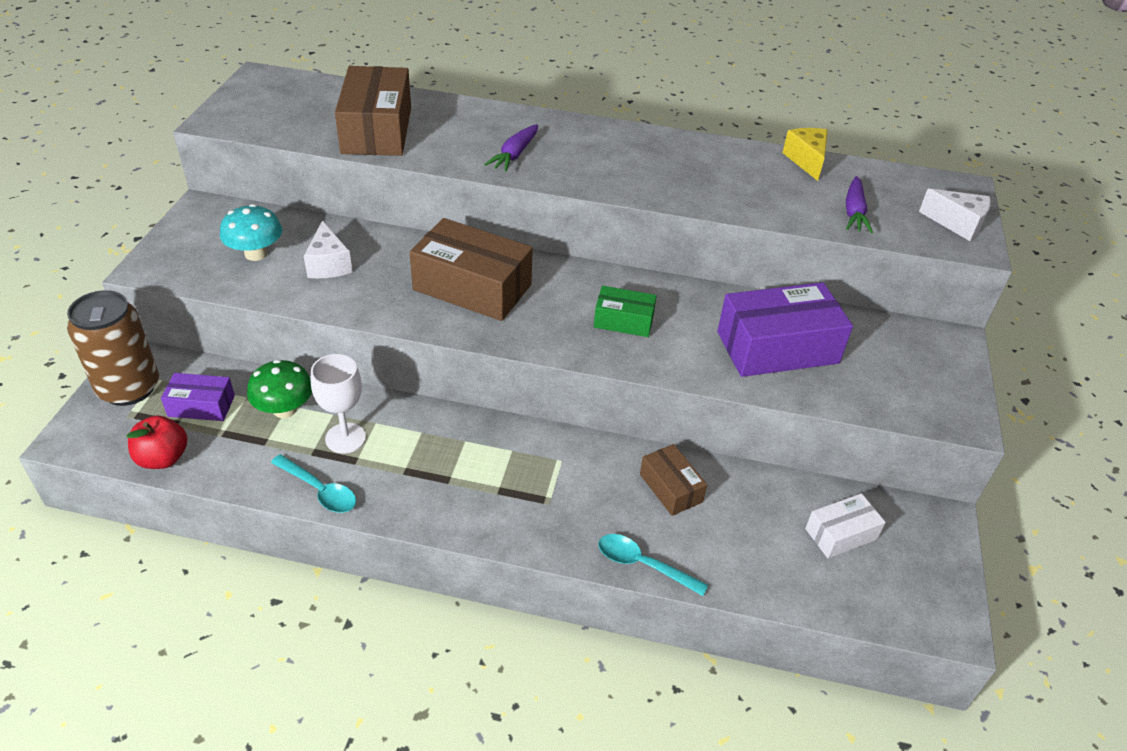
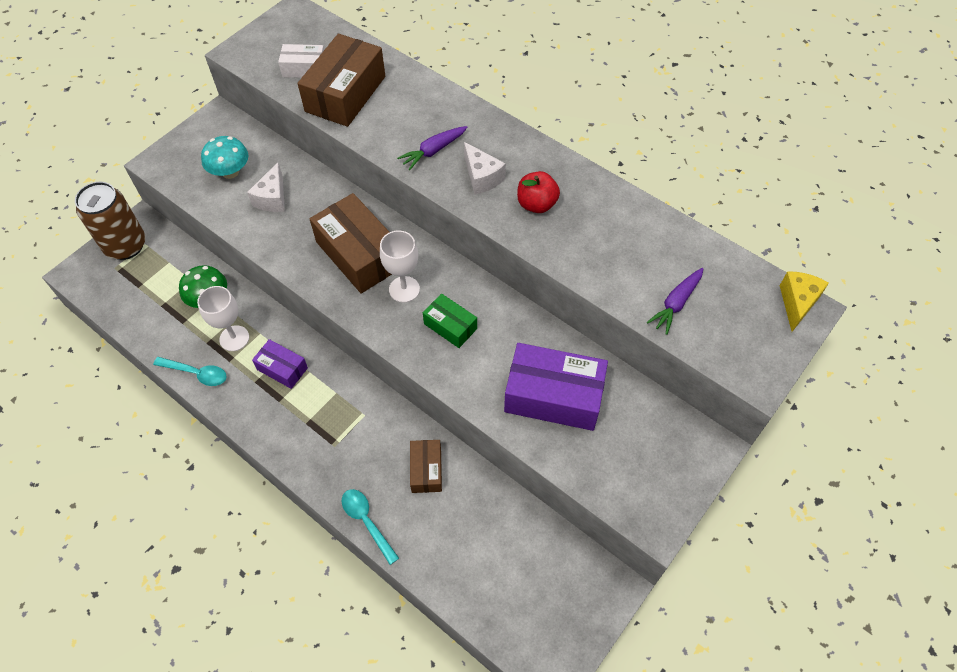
camera: 30 degrees right, 15 degrees up
red apple [127,415,187,469] -> red apple moved to [517,171,560,213]
purple box [161,373,235,421] -> purple box moved to [252,339,308,389]
turquoise spoon [271,454,356,513] -> turquoise spoon turned 45 degrees counterclockwise [153,357,227,386]
yellow cheese [782,128,828,181] -> yellow cheese moved to [780,271,829,332]
white box [805,493,886,558] -> white box moved to [278,44,324,78]
white cheese [919,188,991,241] -> white cheese moved to [464,142,506,195]
none -> white goblet [380,230,420,303]

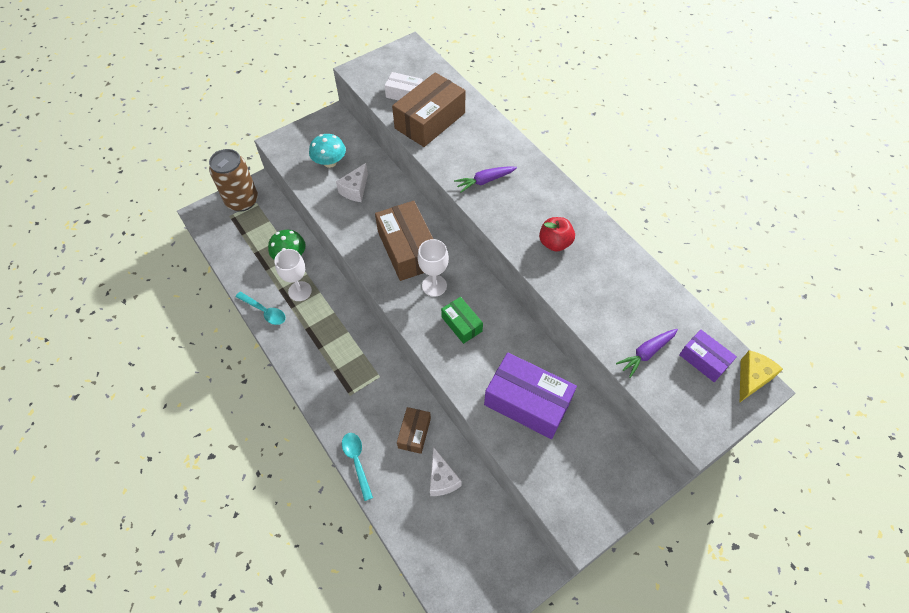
camera: 15 degrees right, 0 degrees up
purple box [252,339,308,389] -> purple box moved to [679,330,737,382]
white cheese [464,142,506,195] -> white cheese moved to [430,447,462,496]

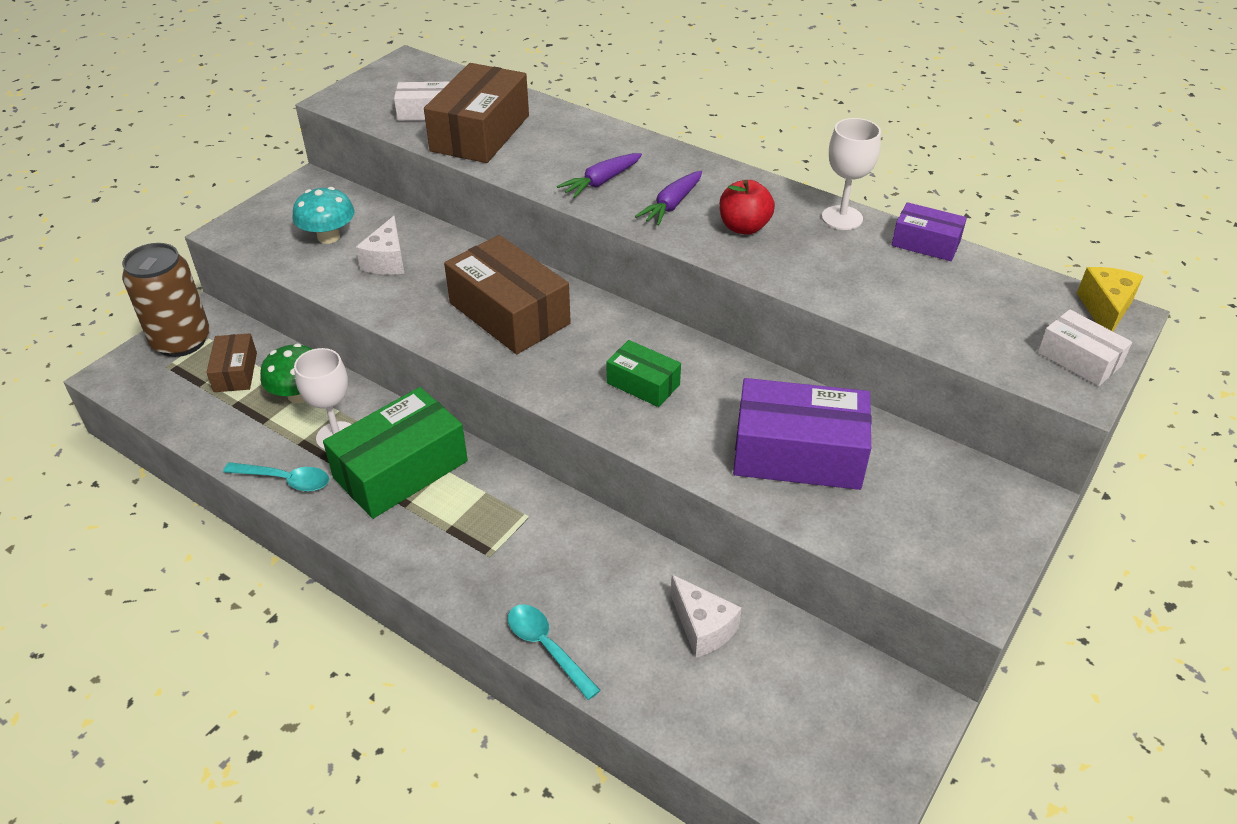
camera: 20 degrees left, 15 degrees down
brown box [397,407,431,454] -> brown box moved to [206,333,257,392]
white goblet [418,239,449,297] -> white goblet moved to [822,118,881,230]
purple carrot [616,329,678,378] -> purple carrot moved to [635,171,702,226]
purple box [679,330,737,382] -> purple box moved to [892,202,967,261]
none -> green box [323,387,468,519]
none -> white box [1038,309,1132,386]

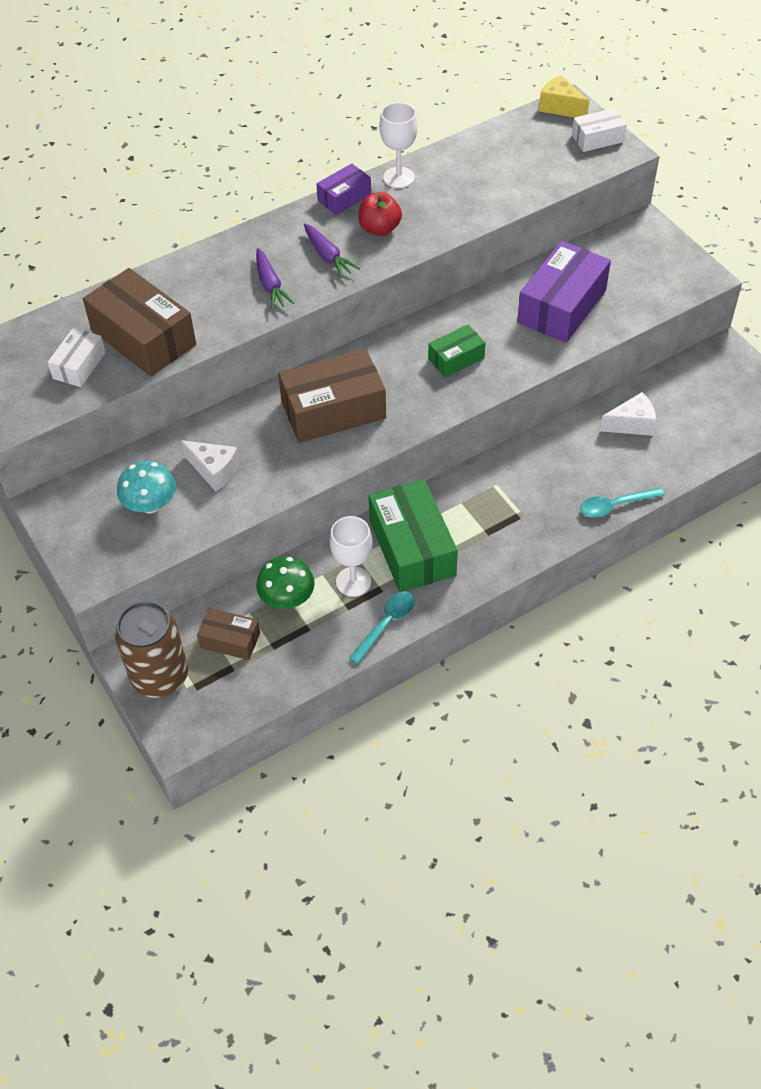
camera: 65 degrees left, 10 degrees up
purple box [892,202,967,261] -> purple box moved to [316,163,371,215]

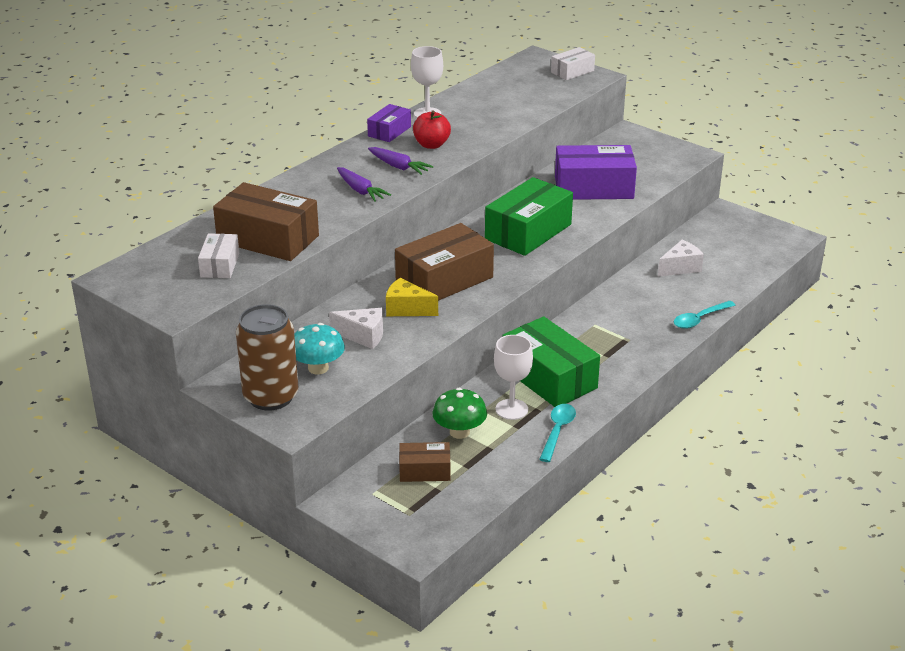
camera: 20 degrees left, 20 degrees down
brown can [115,601,188,698] -> brown can moved to [236,304,298,410]
green box [428,325,485,378] -> green box [485,177,573,256], size x1.87
purple box [517,241,611,343] -> purple box turned 75 degrees clockwise [555,145,637,200]
yellow cheese [539,75,589,118] -> yellow cheese moved to [386,278,438,316]

